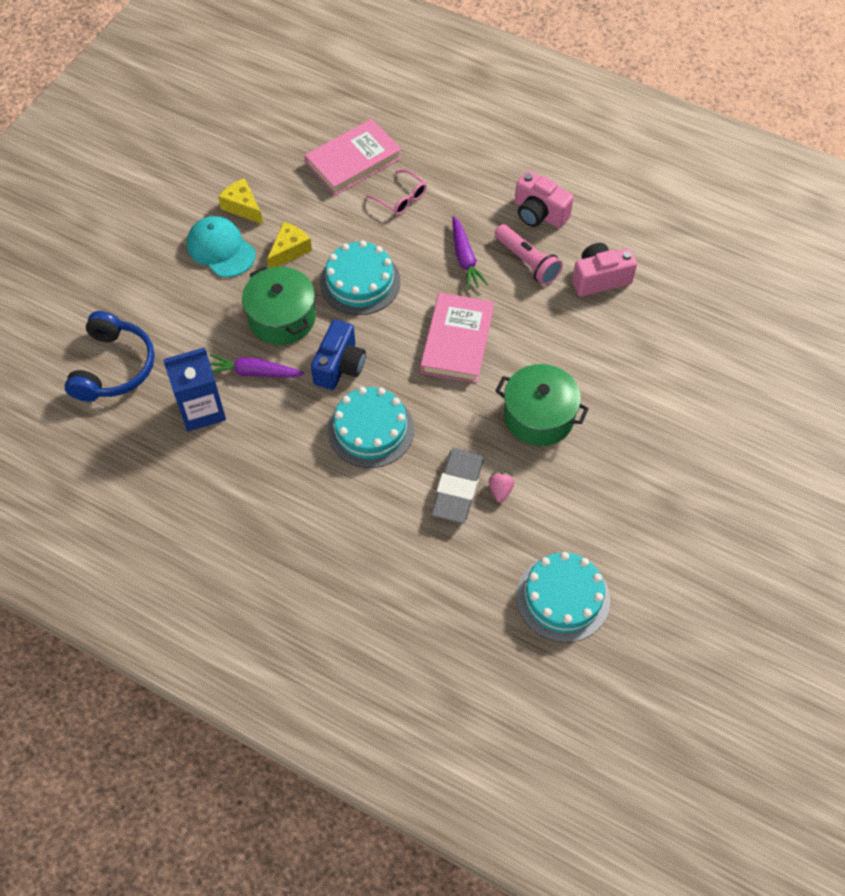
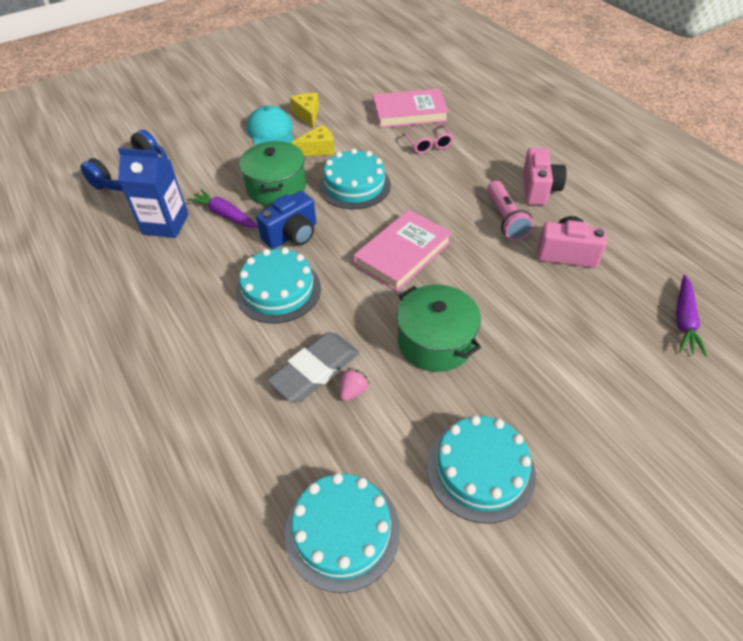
camera: 30 degrees right, 10 degrees down
purple carrot [453,216,489,290] -> purple carrot moved to [676,275,707,357]
pink camera [515,171,574,228] -> pink camera turned 150 degrees counterclockwise [523,148,567,205]
none -> turquoise cake [427,415,536,524]

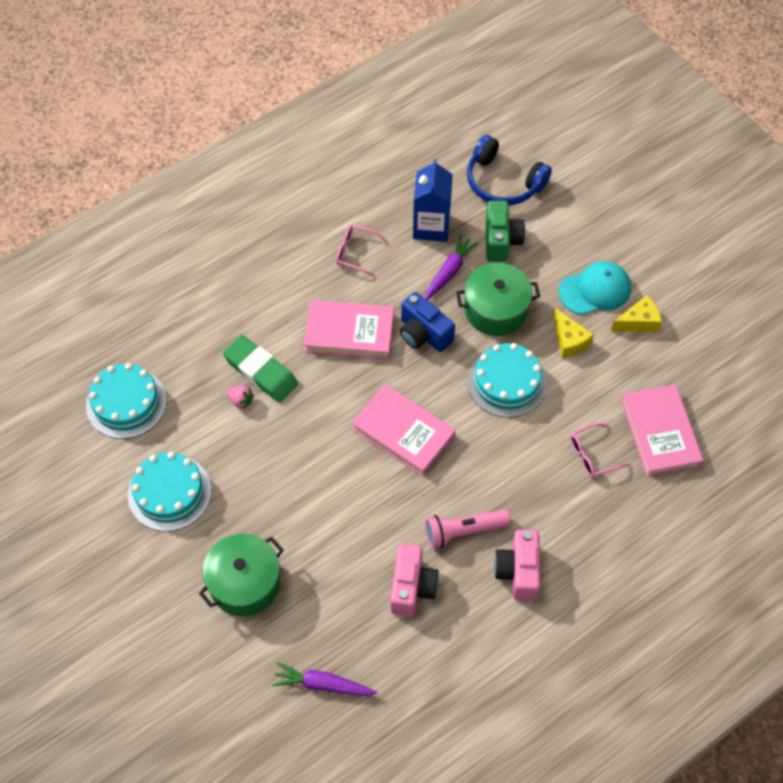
camera: 85 degrees right, 10 degrees up
turquoise cake [236,247,321,324] -> pink book [304,300,394,359]
grey eraser [267,332,359,402] -> green eraser [223,335,298,402]
green pot [397,284,481,372] -> green pot moved to [199,534,284,616]
pink camera [523,148,567,205] -> pink camera turned 90 degrees clockwise [494,529,540,600]
none -> pink glasses [336,225,389,277]
none -> green camera [486,201,525,262]

